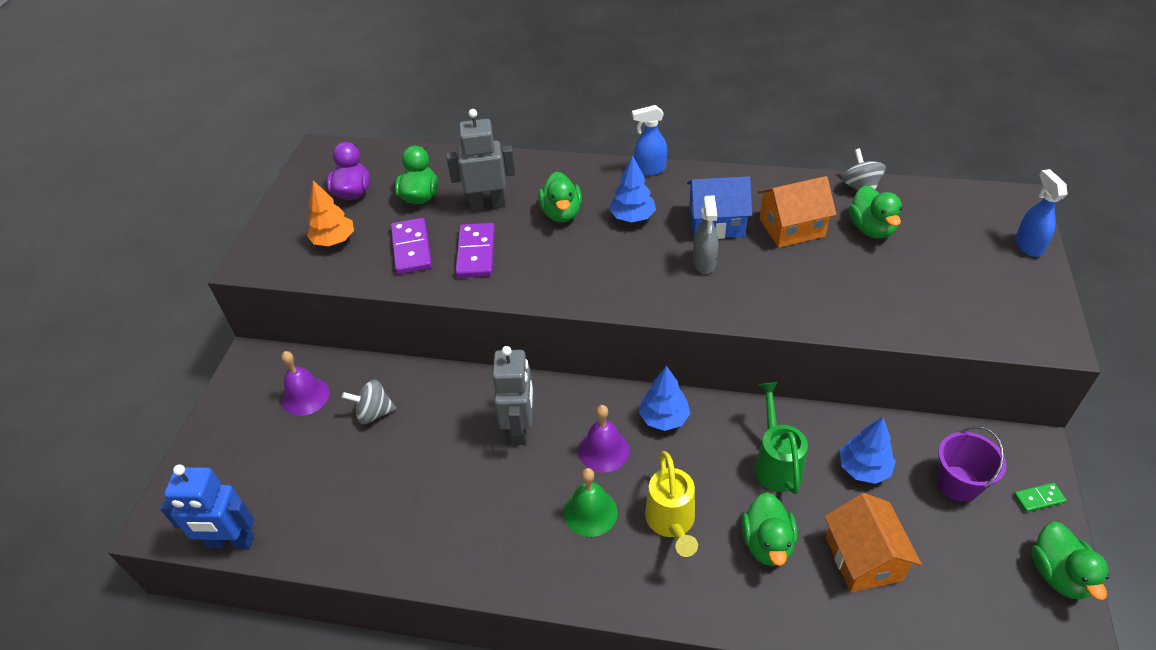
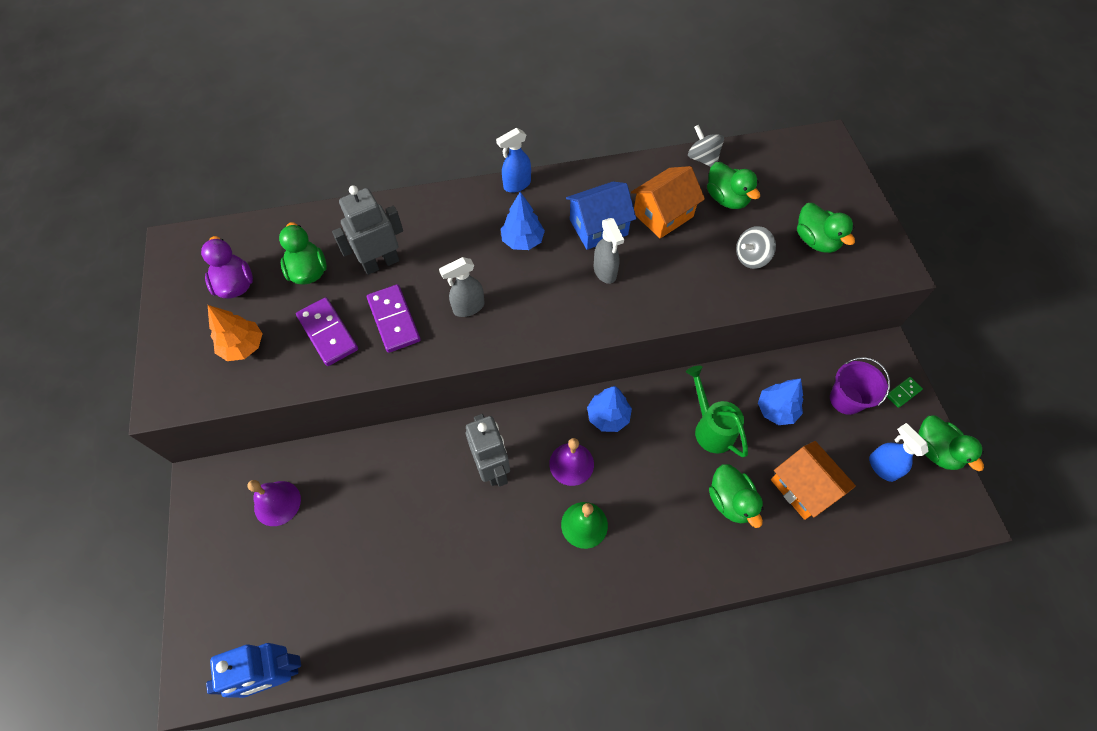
camera: 25 degrees left, 15 degrees up
grey spinning top [342,379,396,425] -> grey spinning top moved to [736,226,776,269]
green duck [538,172,582,222] -> green duck moved to [797,203,855,253]
yellow watering can [645,451,698,557] -> none
blue spray bottle [1015,169,1068,257] -> blue spray bottle moved to [869,423,929,482]
none -> grey spray bottle [439,257,484,317]

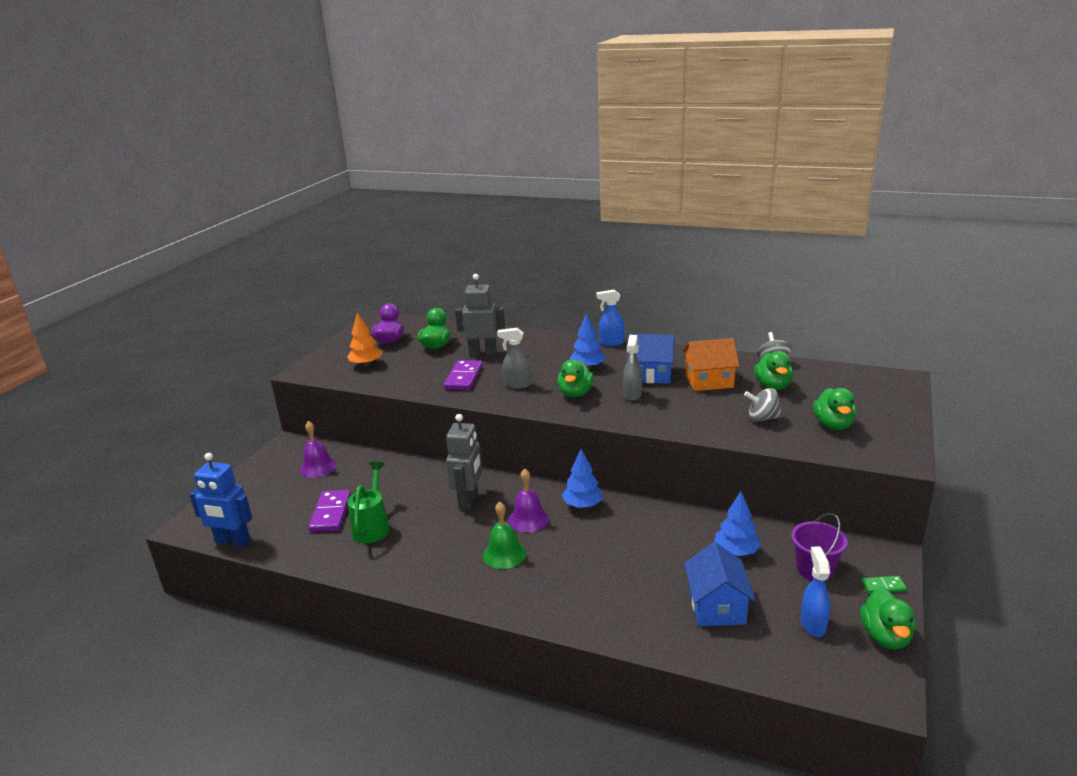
camera: 35 degrees right, 35 degrees down
purple domino [296,297,358,366] -> purple domino moved to [308,490,351,532]
green watering can [686,365,748,457] -> green watering can moved to [348,461,390,543]
green duck [709,464,763,528] -> green duck moved to [557,359,594,398]
orange house [771,441,856,520] -> blue house [684,542,756,627]

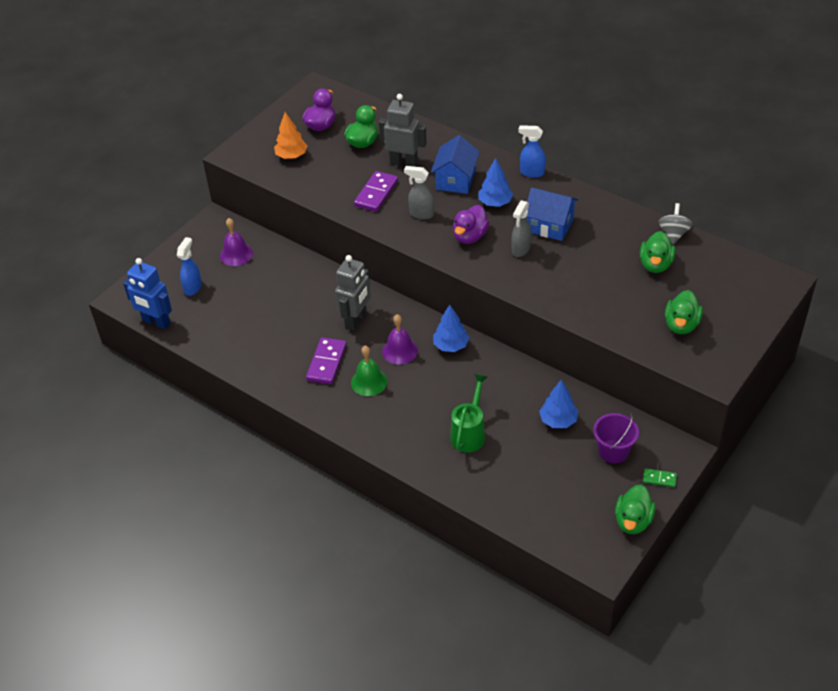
camera: 15 degrees right, 20 degrees up
purple domino [308,490,351,532] -> purple domino moved to [306,337,347,384]
green watering can [348,461,390,543] -> green watering can moved to [450,374,487,452]
green duck [557,359,594,398] -> purple duck [453,205,489,244]
orange house [683,338,739,391] -> none
blue house [684,542,756,627] -> blue house moved to [431,135,480,194]
grey spinning top [744,388,782,422] -> none
blue spray bottle [801,547,830,637] -> blue spray bottle moved to [177,237,202,296]

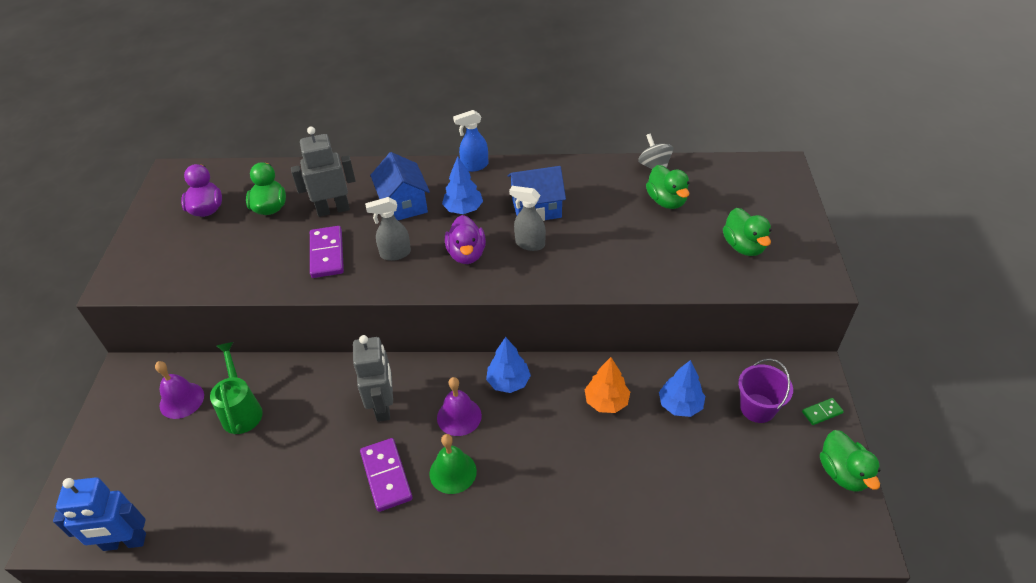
camera: 35 degrees left, 0 degrees up
blue spray bottle [177,237,202,296] -> none
orange tree [274,112,307,159] -> orange tree moved to [584,357,630,413]
green watering can [450,374,487,452] -> green watering can moved to [210,342,263,434]
grey spray bottle [512,200,531,257] -> grey spray bottle turned 120 degrees clockwise [509,186,546,251]

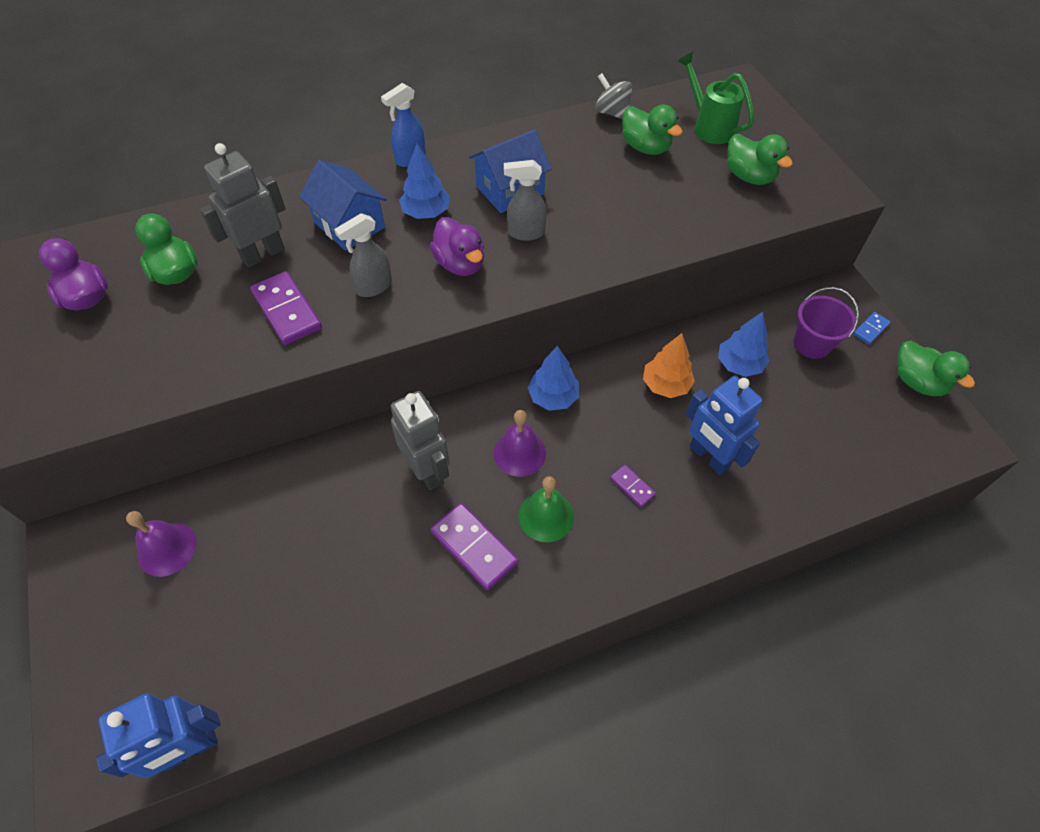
camera: 25 degrees left, 10 degrees up
green watering can [210,342,263,434] -> green watering can moved to [677,52,754,144]
green domino [802,398,844,425] -> blue domino [853,312,890,344]
none -> purple domino [610,464,656,507]
none -> blue robot [686,376,763,475]

